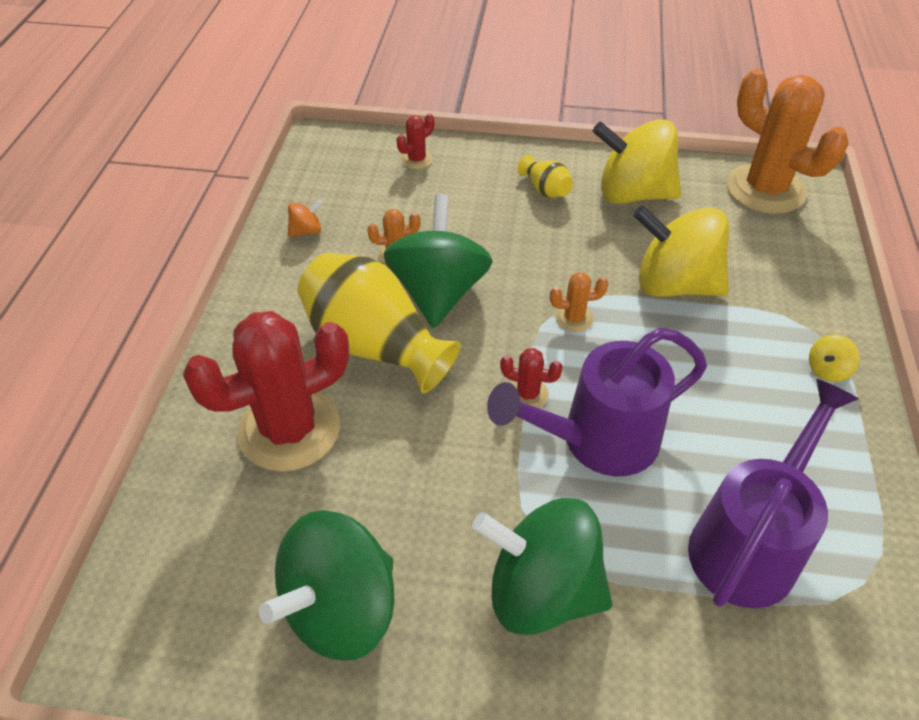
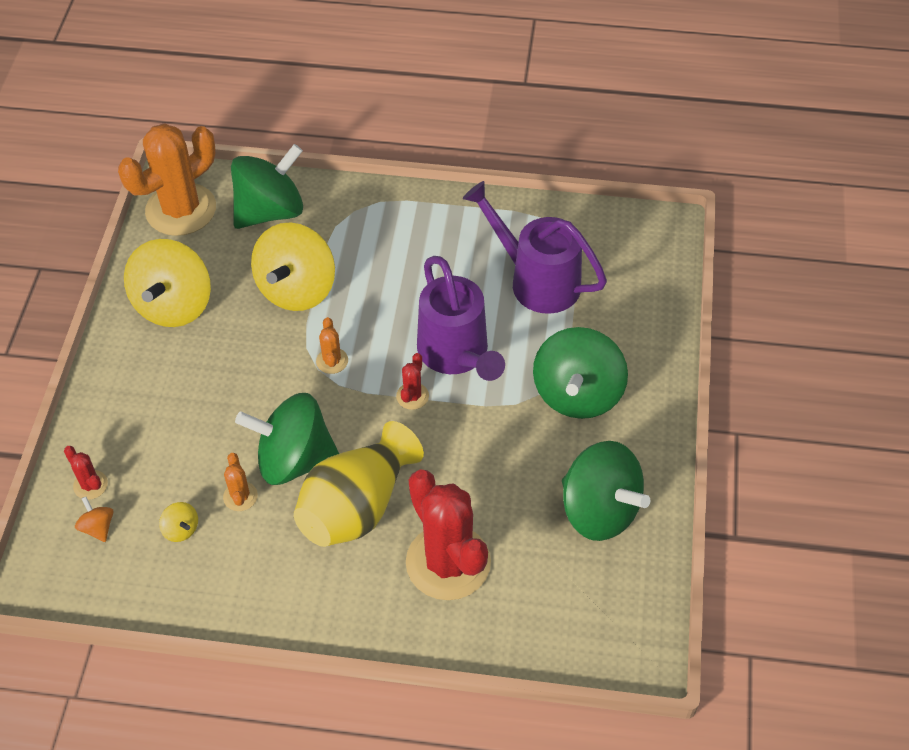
camera: 90 degrees left, 5 degrees up
orange spinning top [288,199,323,237] -> orange spinning top moved to [75,497,114,542]
yellow vase [517,155,573,198] -> none
yellow spinning top [809,335,860,382] -> yellow spinning top moved to [159,502,198,542]
none -> green spinning top [231,144,303,229]

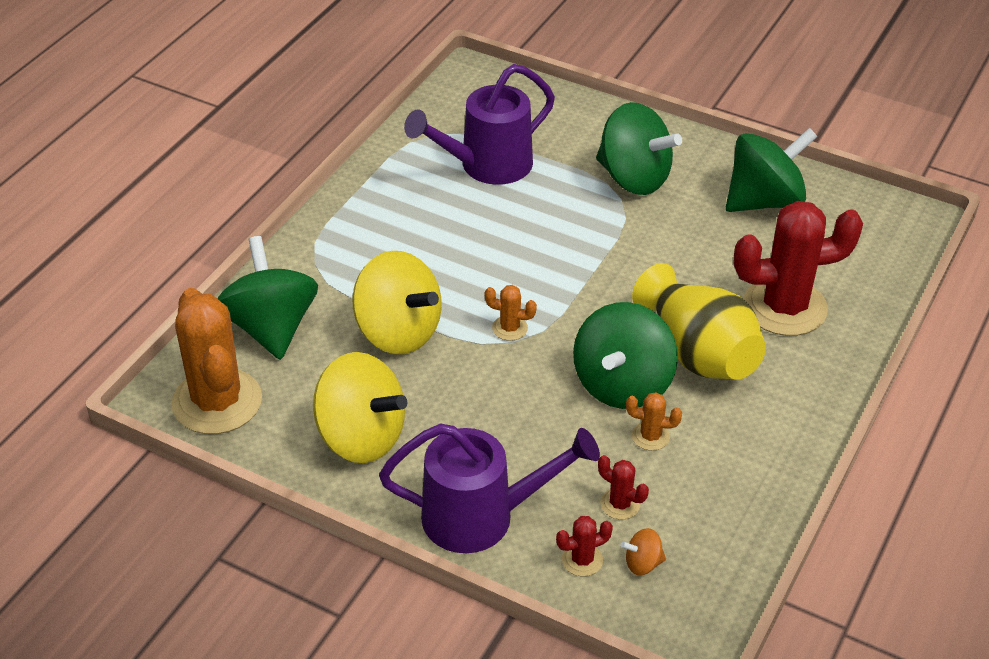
camera: 70 degrees left, 10 degrees down
yellow spinning top [159,502,198,542] -> none
red cactus [396,353,429,410] -> red cactus moved to [598,455,649,520]
purple watering can [417,256,505,381] -> purple watering can moved to [379,423,600,553]

